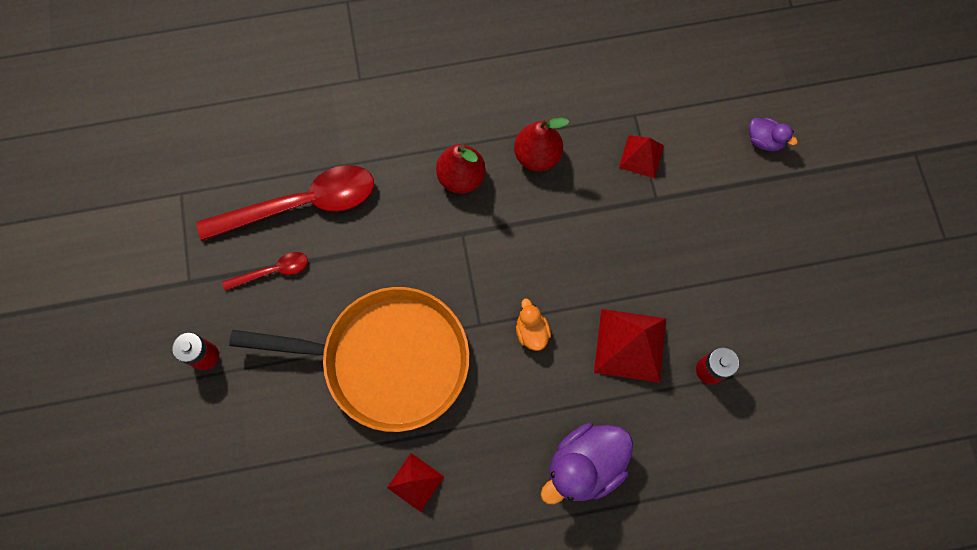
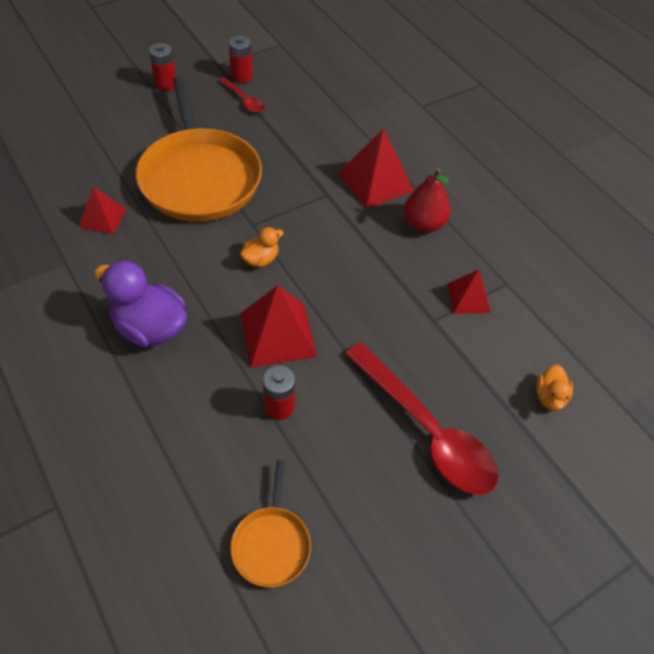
camera: 65 degrees right, 20 degrees down
red spoon [197,165,374,241] -> red spoon moved to [345,342,499,495]
red pear [436,144,486,194] -> red pyramid [338,128,414,209]
purple duck [749,118,798,151] -> orange duck [536,365,573,411]
none -> red battery [229,36,252,83]
none -> orange pan [231,460,311,587]

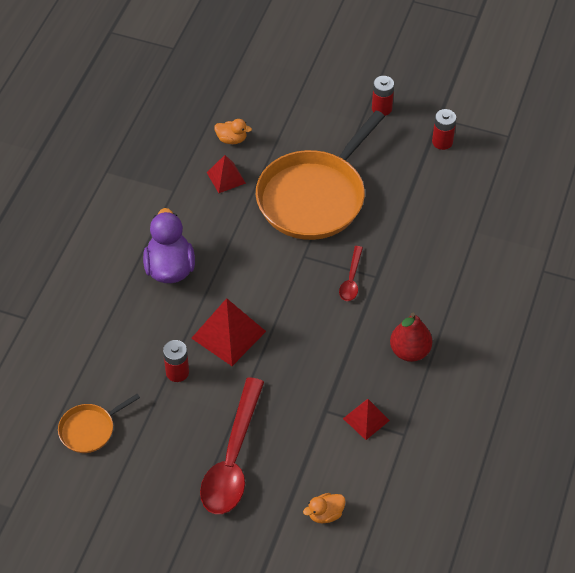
camera: 55 degrees right, 0 degrees up
red spoon [218,77,265,113] -> red spoon moved to [339,246,363,301]
orange duck [240,227,283,267] -> orange duck moved to [214,119,252,144]
red pyramid [338,128,414,209] -> none

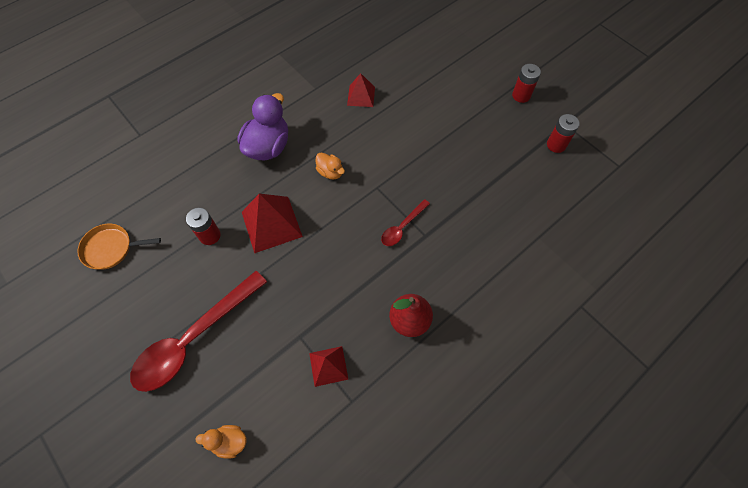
camera: 30 degrees right, 10 degrees up
orange duck [214,119,252,144] -> orange duck moved to [316,153,345,180]
orange pan [256,111,385,240] -> none

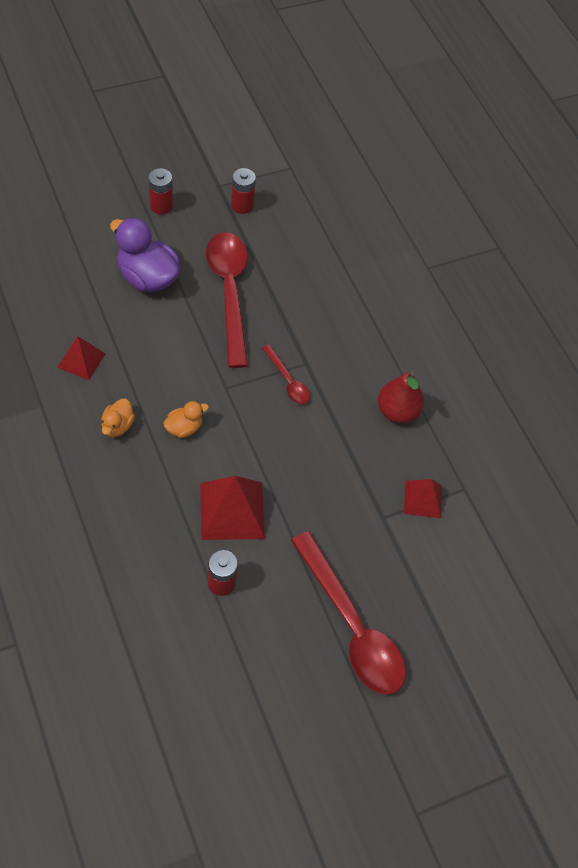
camera: 80 degrees left, 5 degrees down
orange pan [77,224,161,270] -> none
orange duck [195,425,246,459] -> orange duck moved to [101,399,135,437]
purple duck [238,93,288,160] -> purple duck moved to [110,217,180,292]
none -> red spoon [206,232,248,368]

